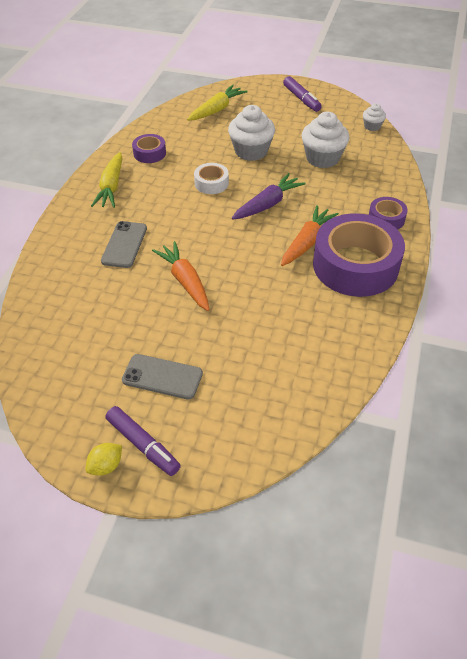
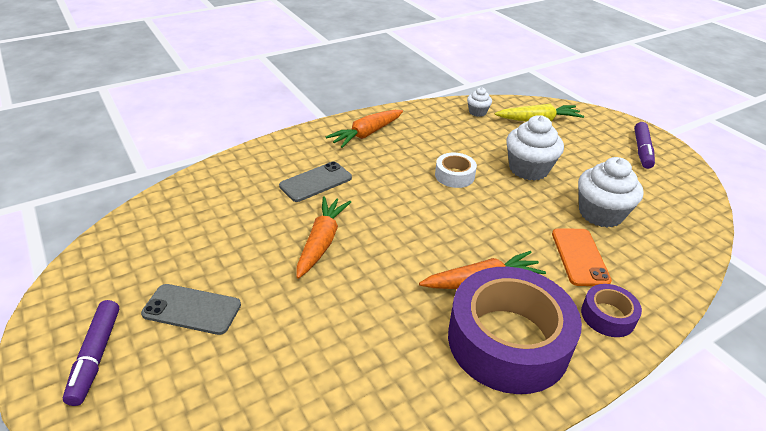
camera: 40 degrees right, 10 degrees down
yellow lemon [86,443,122,476] -> none
yellow carrot [91,152,123,208] -> orange carrot [326,110,403,148]
grey phone [122,354,203,399] -> grey phone turned 45 degrees counterclockwise [141,284,241,335]
purple tape [132,134,166,163] -> none
purple carrot [232,173,306,219] -> none
white cupcake [363,103,386,131] -> white cupcake moved to [467,87,492,117]
none -> orange phone [552,228,612,286]

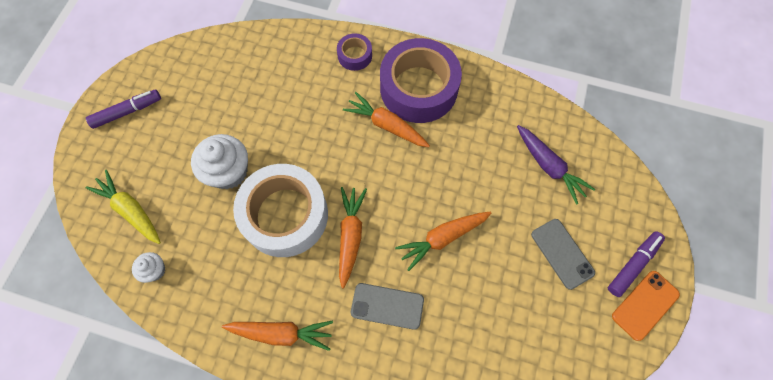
camera: 130 degrees left, 30 degrees up
white tape [435,153,477,188] -> white tape [233,164,328,257], size x2.19
orange phone [552,228,612,286] -> orange phone moved to [612,271,680,341]
white cupcake [578,157,644,228] -> none
none -> orange carrot [339,187,367,288]
none -> purple carrot [517,125,595,205]

